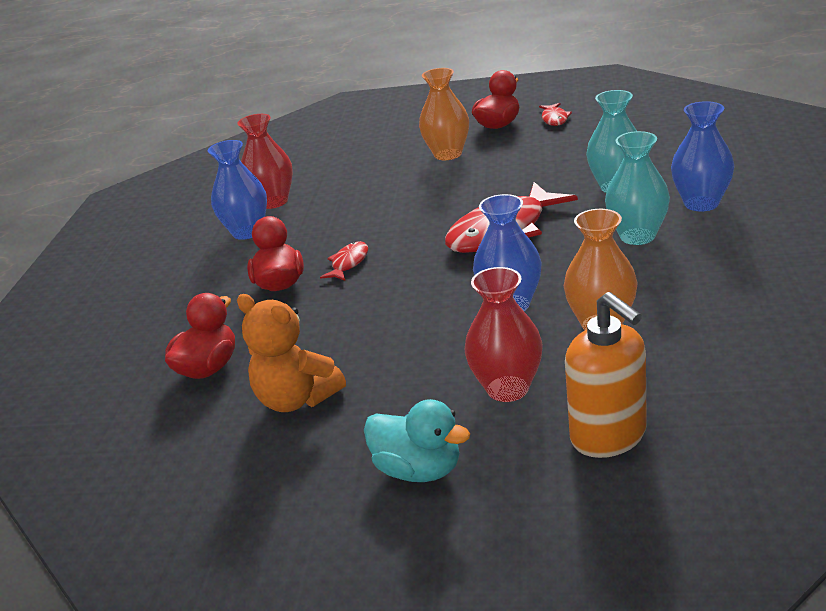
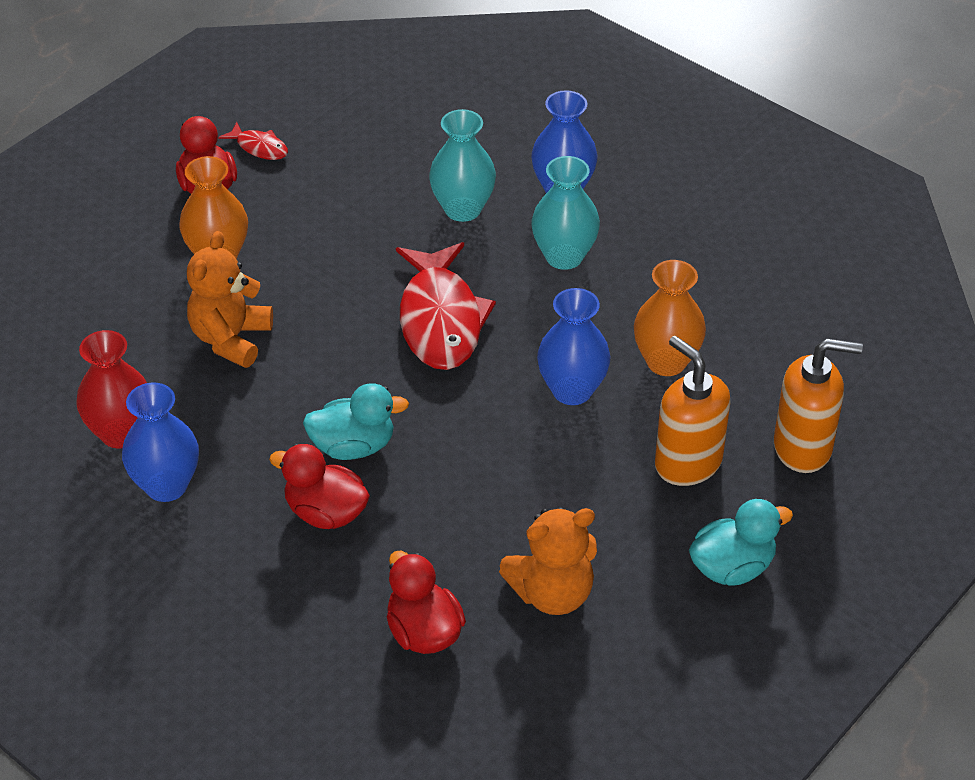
camera: 60 degrees left, 15 degrees up
red fish [320,241,368,281] -> turquoise duck [303,383,409,460]
red vase [465,267,543,402] -> orange soap dispenser [655,336,731,486]
none -> orange teddy bear [187,231,273,368]

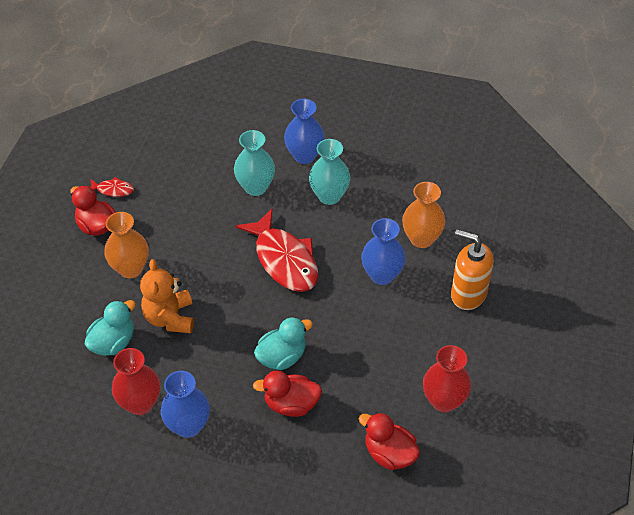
camera: 25 degrees left, 5 degrees up
orange teddy bear [499,508,597,615] -> red vase [423,345,471,412]
turquoise duck [689,499,793,586] -> turquoise duck moved to [84,300,136,356]
orange soap dispenser [774,339,863,473] -> none

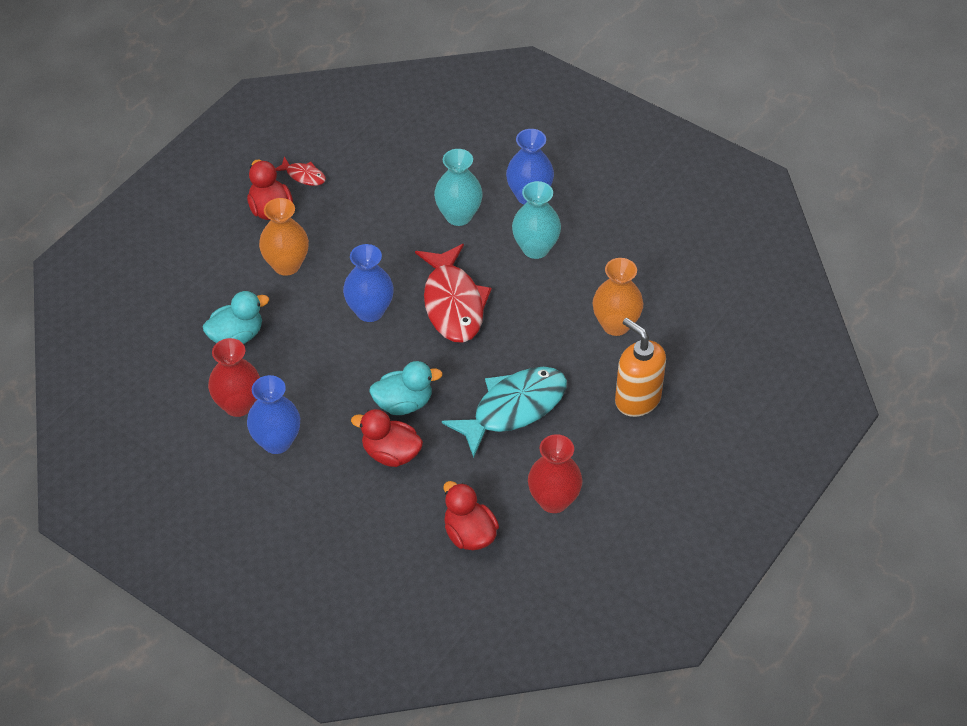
camera: 20 degrees right, 0 degrees up
orange teddy bear [140,259,194,333] -> none
blue vase [361,218,406,285] -> blue vase moved to [343,244,394,322]
none -> turquoise fish [442,367,567,458]

